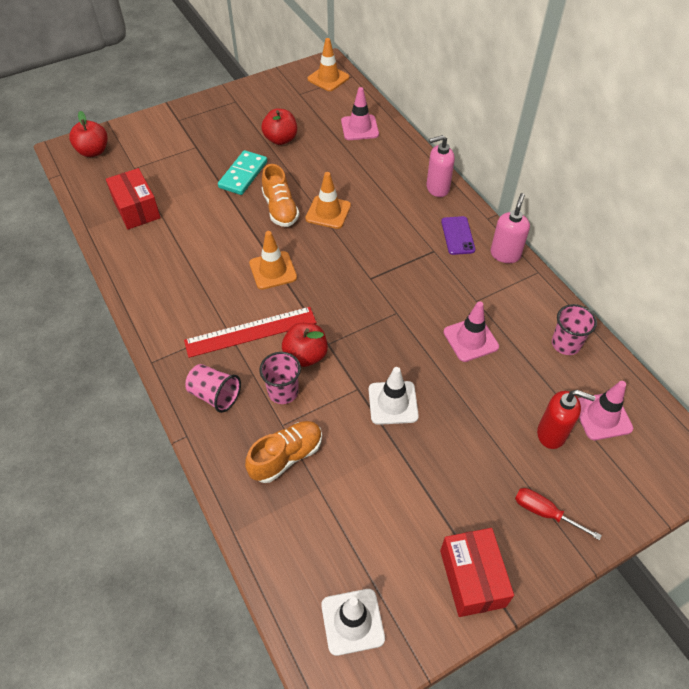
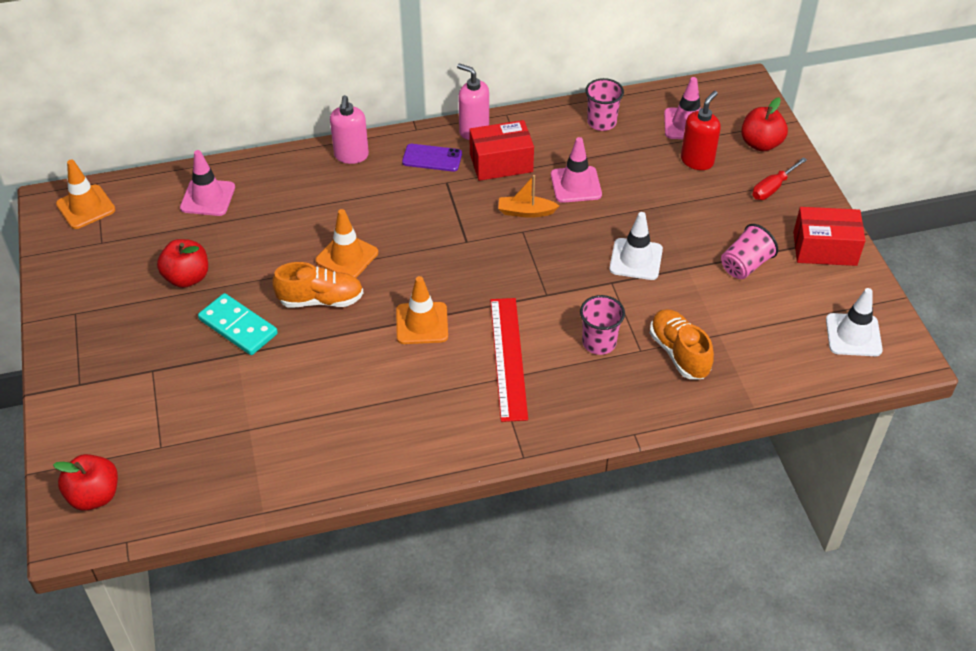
camera: 75 degrees left, 5 degrees down
red box [106,168,160,230] -> red box moved to [469,120,534,181]
pink cup [185,364,241,413] -> pink cup moved to [721,224,778,279]
red apple [282,323,328,367] -> red apple moved to [741,97,788,152]
none -> orange boat [498,175,559,218]

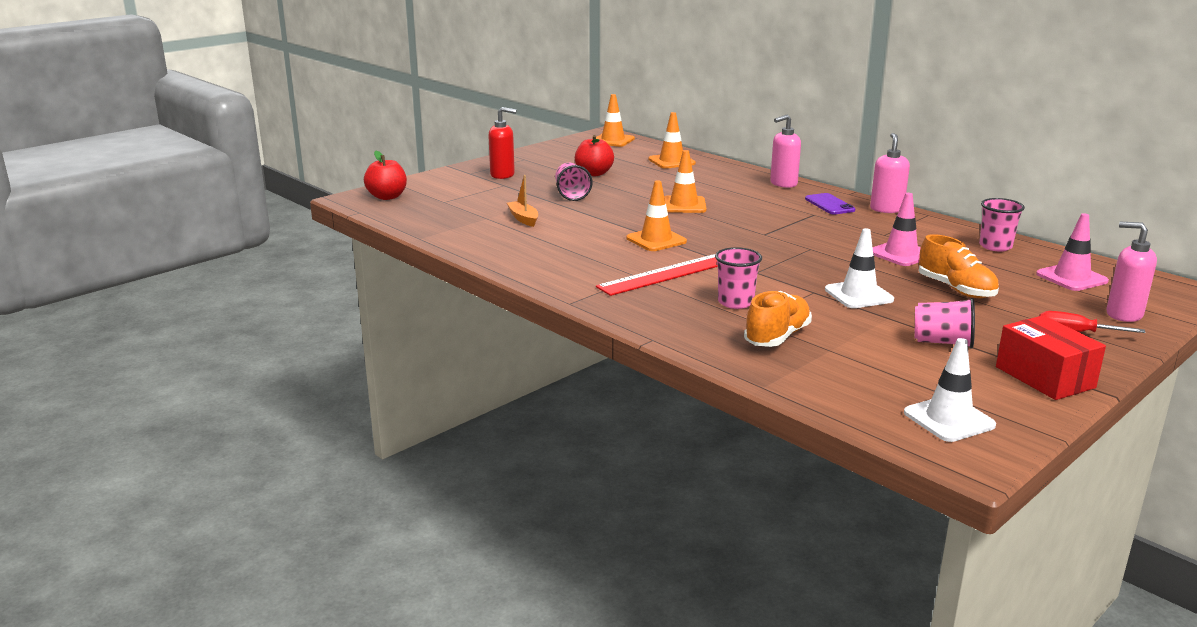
camera: 60 degrees right, 25 degrees down
pink traffic cone [180,150,235,216] -> orange traffic cone [648,112,696,169]
turquoise domino [198,293,278,355] -> pink cup [555,163,593,201]
orange shoe [272,262,363,307] -> orange shoe moved to [919,234,999,298]
red box [469,120,534,181] -> none
orange boat [498,175,559,218] -> orange boat moved to [507,175,538,227]
red soap dispenser [681,91,721,170] -> red soap dispenser moved to [488,107,517,179]
red apple [741,97,788,152] -> pink soap dispenser [1106,222,1157,322]

